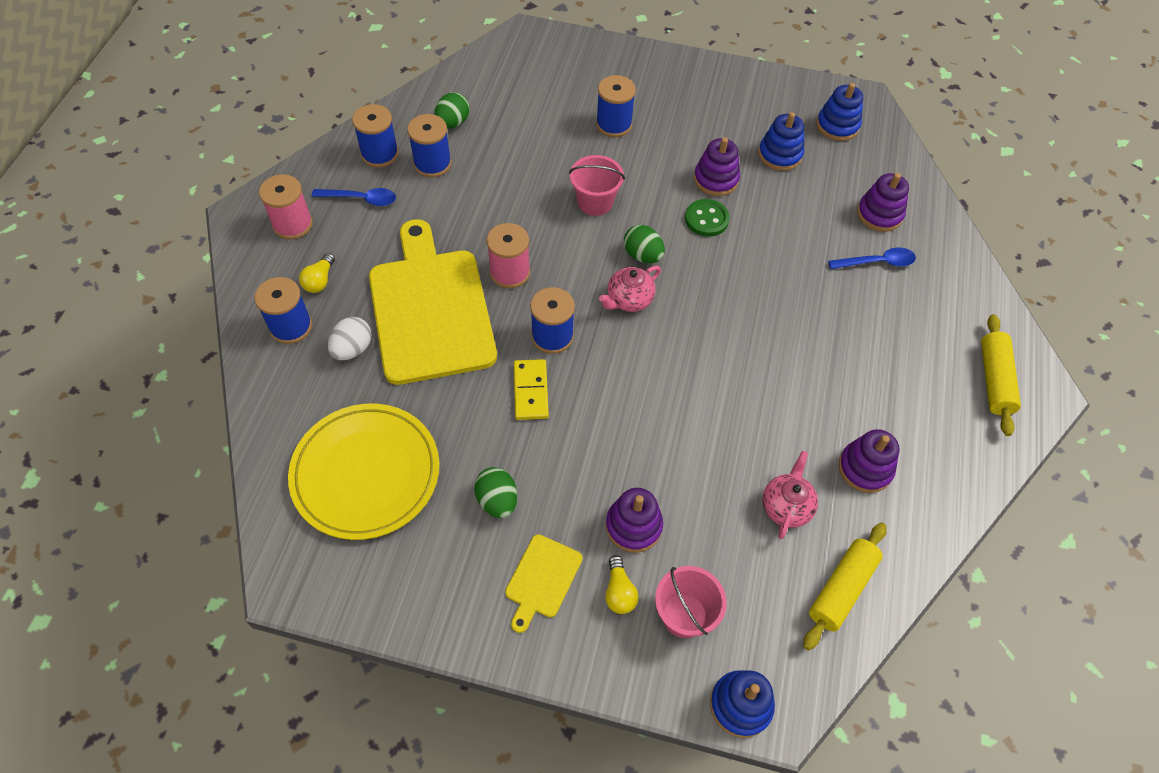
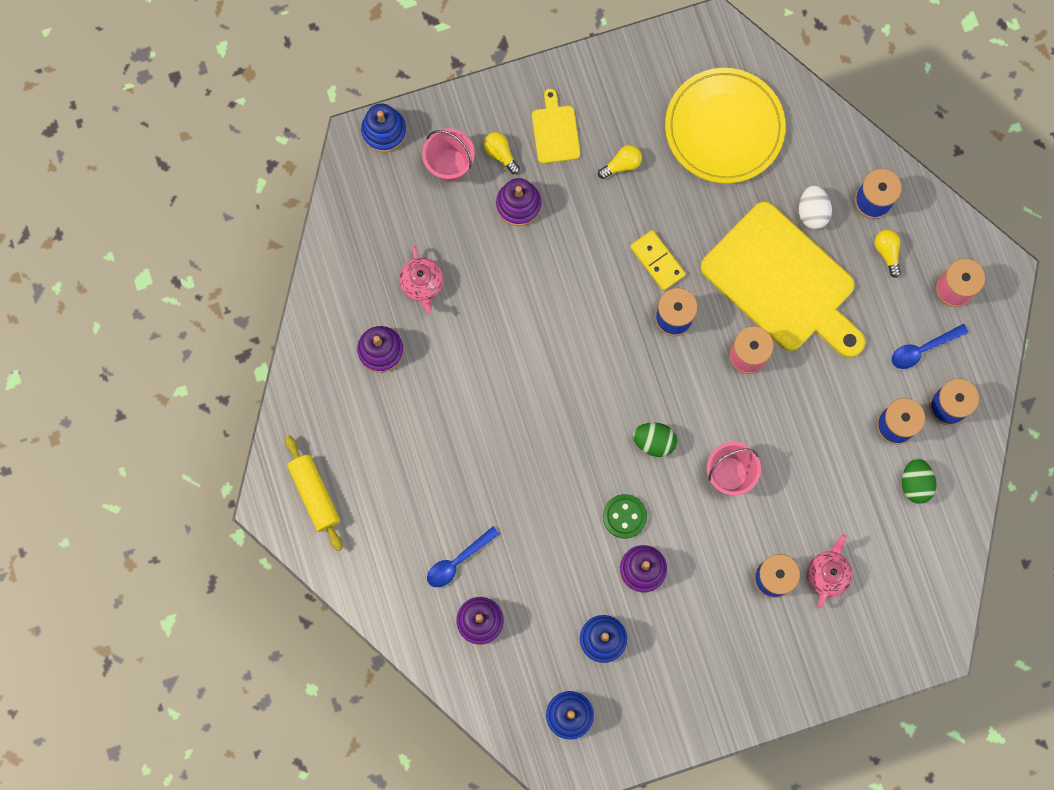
camera: 150 degrees right, 20 degrees up
green egg [474,467,517,518] -> yellow light bulb [598,145,642,179]
pink teapot [599,266,661,312] -> pink teapot moved to [807,534,853,608]
yellow rolling pin [803,523,887,650] -> none

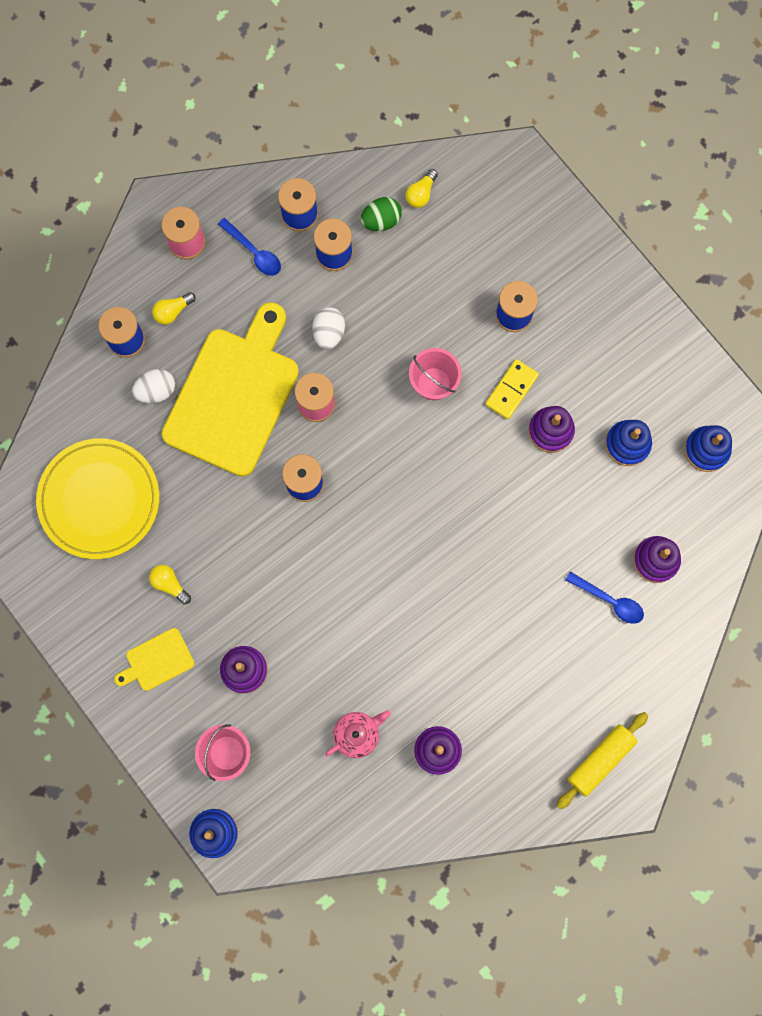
camera: 110 degrees left, 0 degrees up
yellow light bulb [483,132,520,174] -> yellow light bulb moved to [405,169,438,208]
green button [603,494,647,539] -> none
yellow domino [630,230,686,291] -> yellow domino moved to [485,359,539,419]
green egg [633,422,677,457] -> none
pink teapot [807,534,853,608] -> none
none -> white egg [312,307,345,350]

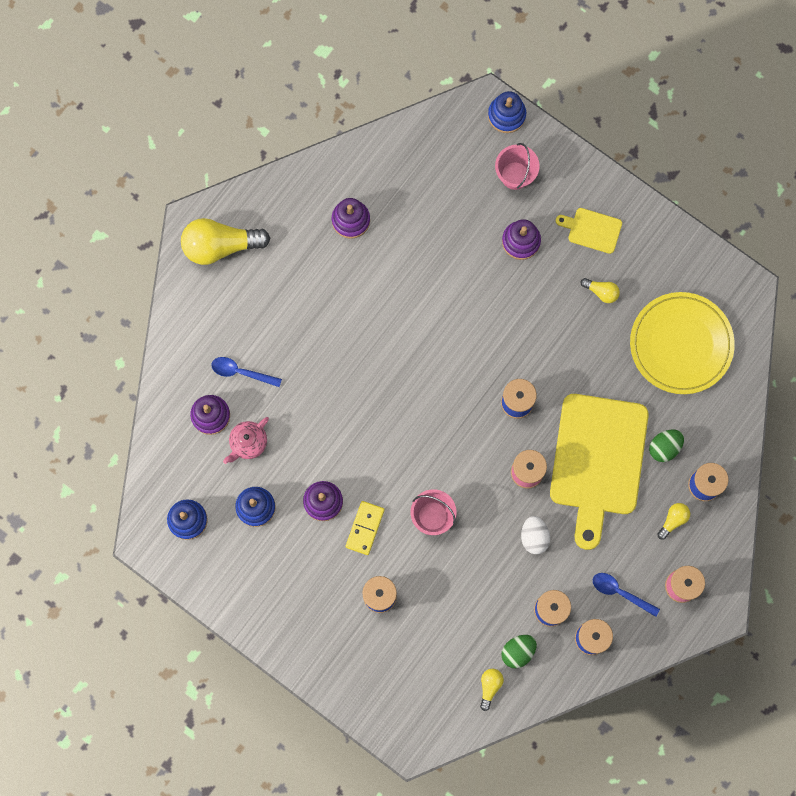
camera: 165 degrees right, 0 degrees up
yellow cutting board [114,628,194,691] -> yellow cutting board turned 120 degrees counterclockwise [556,208,622,254]
white egg [132,369,175,403] -> green egg [649,430,684,462]
pink teapot [325,710,391,758] -> pink teapot moved to [223,417,269,464]
yellow rolling pin [557,712,648,809] -> yellow light bulb [181,218,270,265]

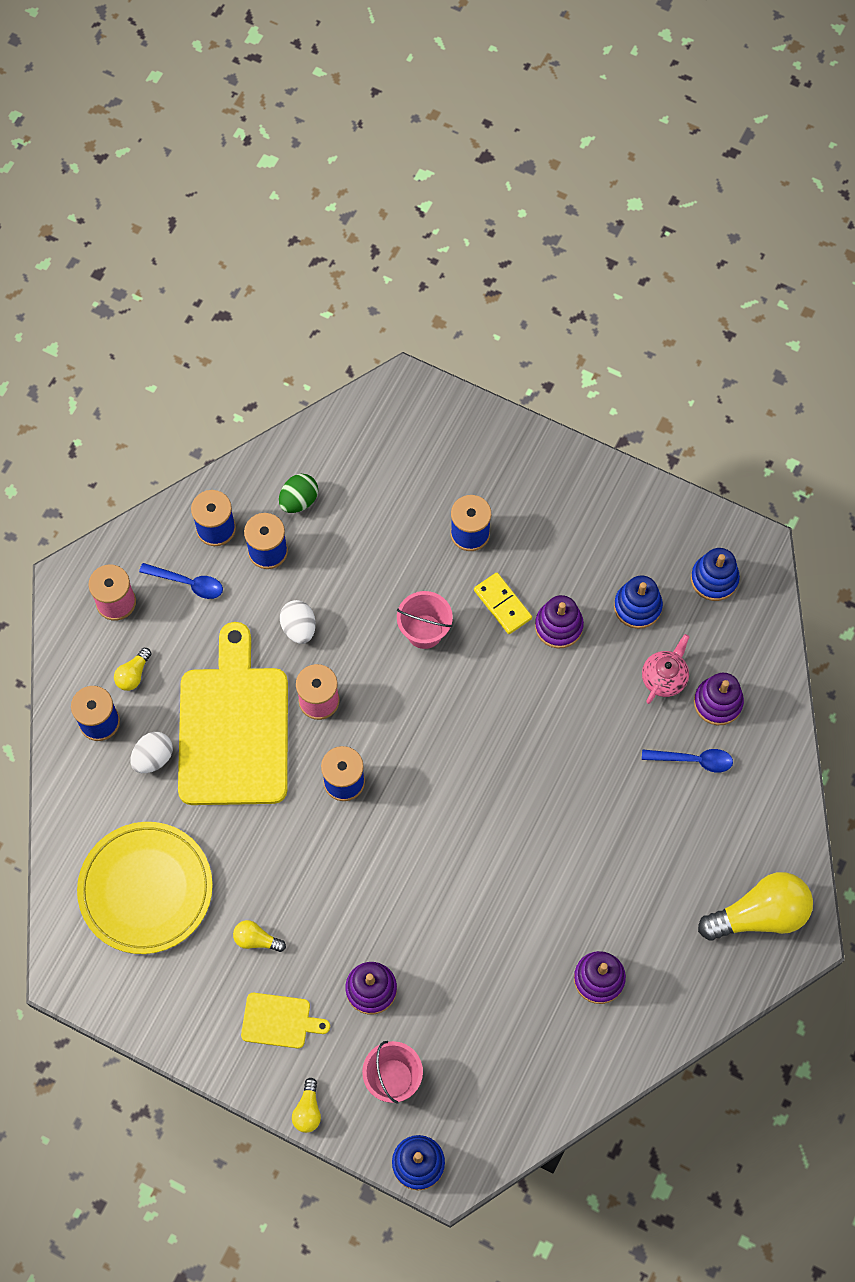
camera: 170 degrees right, 10 degrees down
yellow domino [346,501,385,555] -> yellow domino turned 45 degrees counterclockwise [474,573,532,634]
yellow light bulb [480,669,504,711] -> yellow light bulb moved to [292,1078,321,1133]
green egg [649,430,684,462] -> white egg [130,732,173,773]

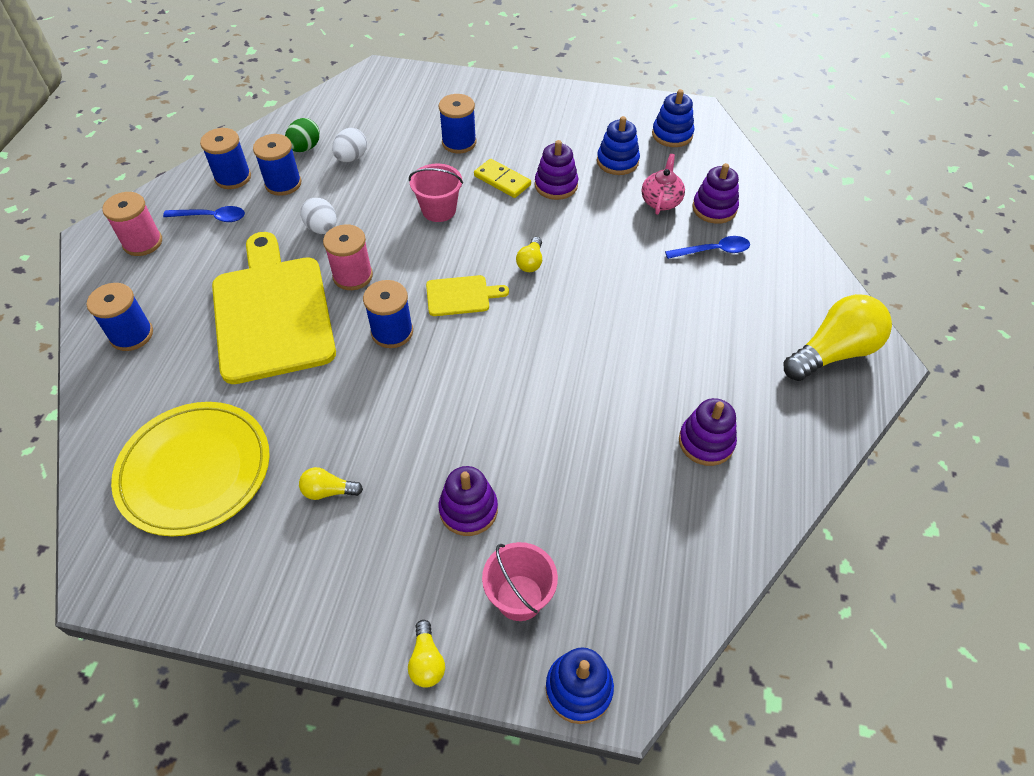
camera: 15 degrees left, 15 degrees down
yellow light bulb [114,648,152,691] -> yellow light bulb moved to [516,237,542,272]
white egg [130,732,173,773] -> white egg moved to [332,128,367,162]
yellow cutting board [241,993,330,1048] -> yellow cutting board moved to [426,275,509,316]

